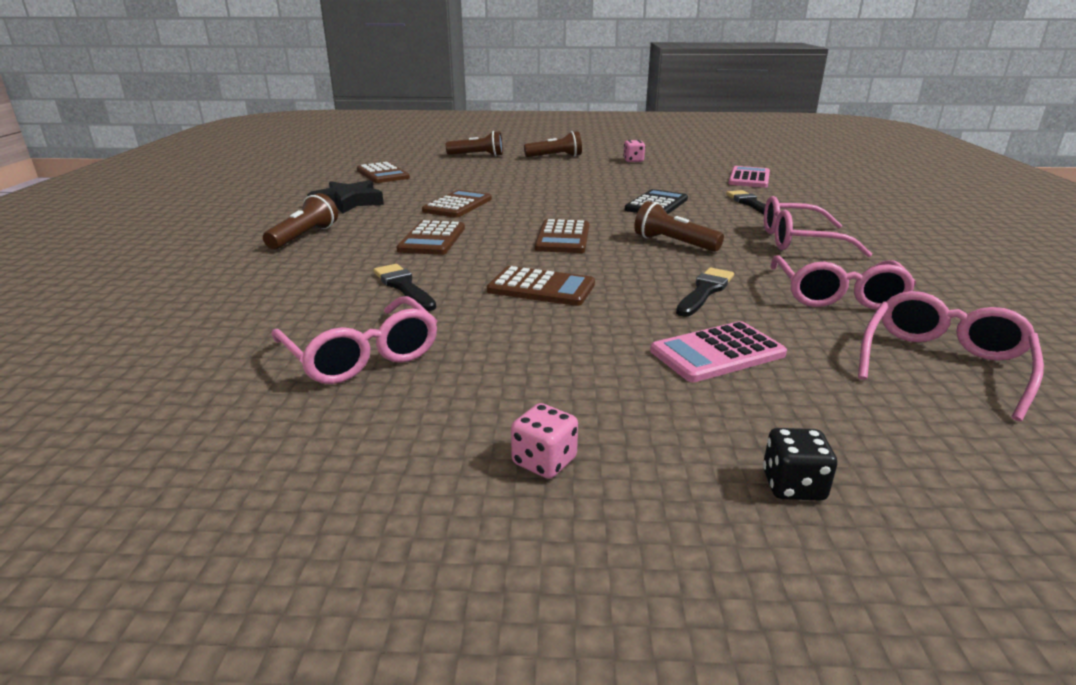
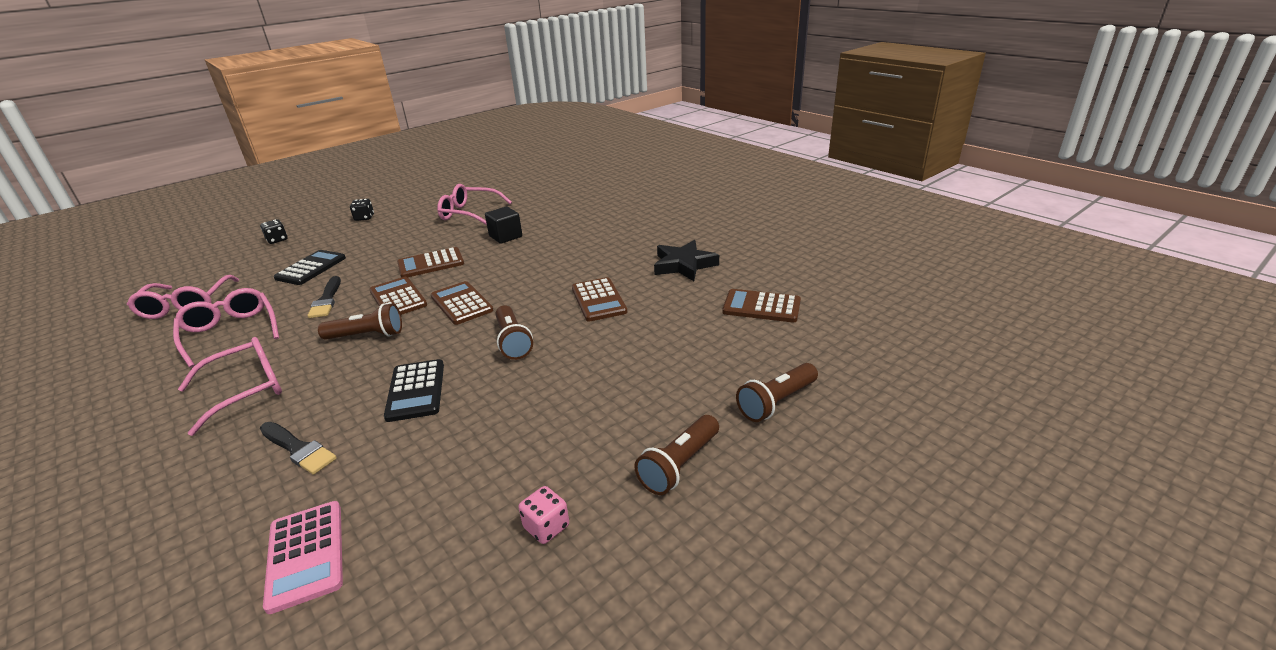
camera: 140 degrees right, 5 degrees up
brown flashlight [263,193,338,249] -> brown flashlight moved to [495,305,533,360]
black brush [373,264,436,311] -> black cube [485,206,522,244]
brown calculator [396,220,465,255] -> brown calculator moved to [369,277,427,315]
pink dice [511,403,578,479] -> black dice [350,199,374,221]
pink calculator [650,321,787,382] -> black calculator [274,250,346,285]

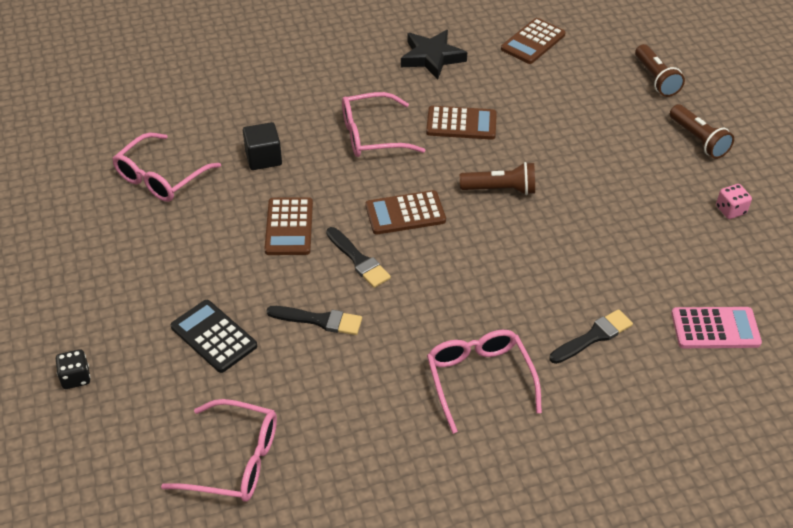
camera: 70 degrees left, 15 degrees up
pink glasses [173,288,279,368] -> pink glasses moved to [342,92,425,157]
brown flashlight [318,303,402,340] -> none
black dice [350,199,374,221] -> none
brown calculator [369,277,427,315] -> black brush [326,227,391,288]
black calculator [384,359,444,422] -> none

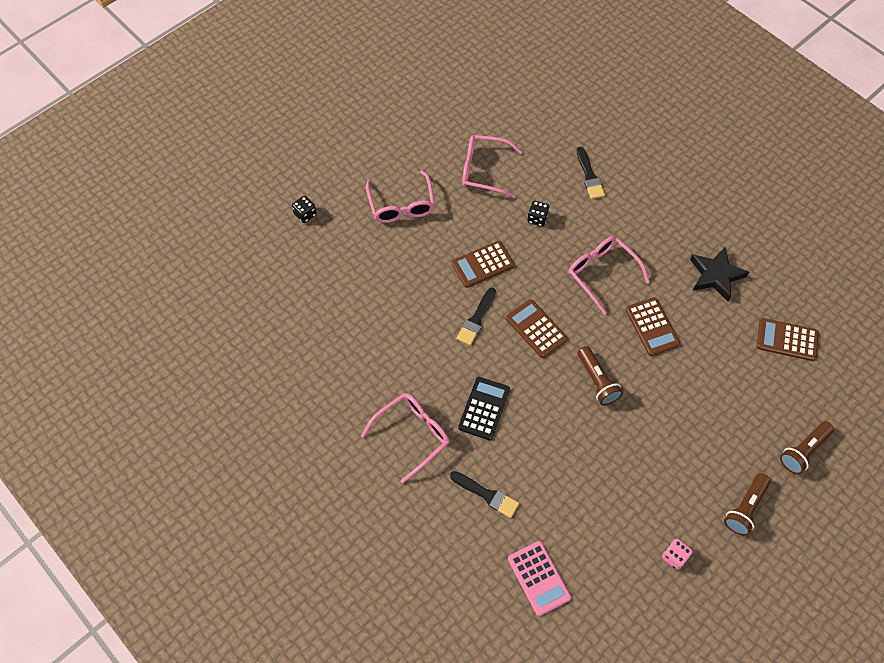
camera: 65 degrees right, 15 degrees up
pink glasses [161,399,277,502] -> pink glasses moved to [366,170,435,223]
black calculator [171,300,257,373] -> black calculator moved to [458,377,510,440]
black cube [243,122,282,170] -> black dice [527,201,550,226]
black brush [266,306,362,335] -> black brush moved to [577,147,605,199]

